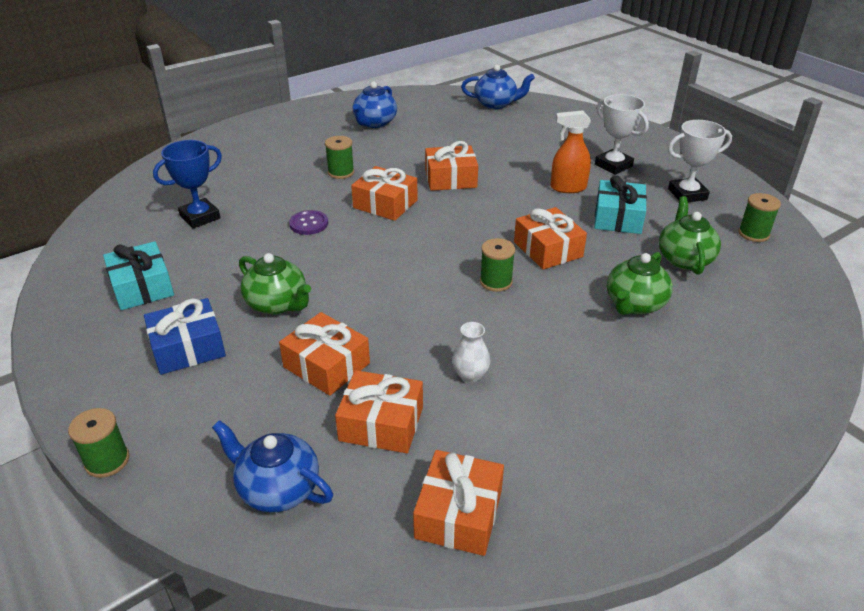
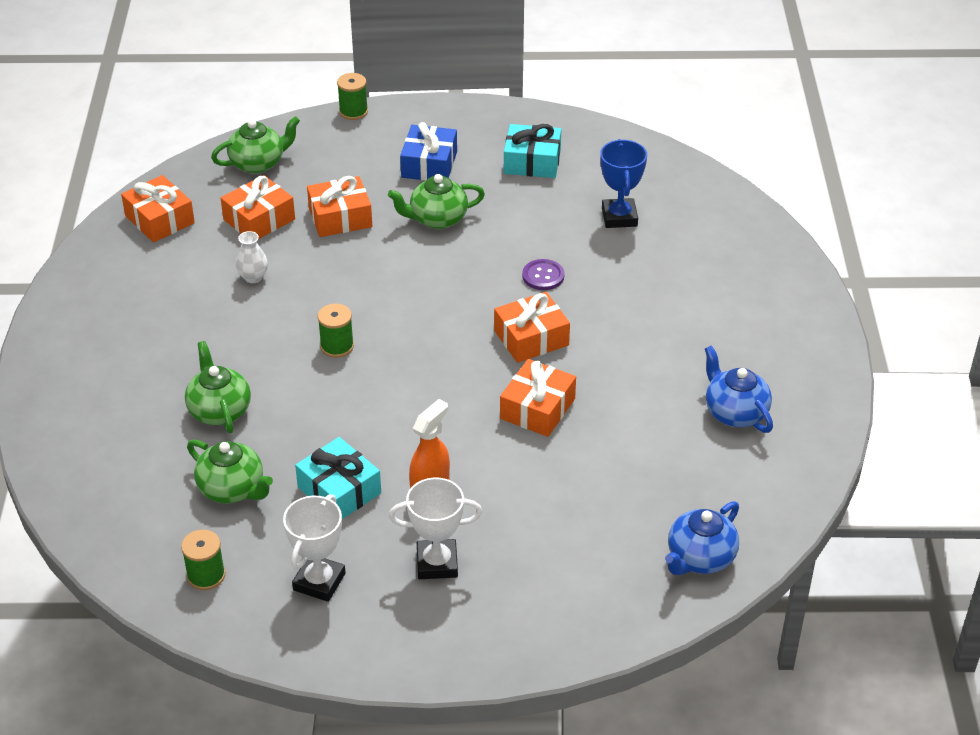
camera: 125 degrees right, 5 degrees up
blue teapot [212,420,333,513] -> green teapot [211,116,300,174]
green spool [325,136,354,179] -> none
orange gift [514,207,587,270] -> none

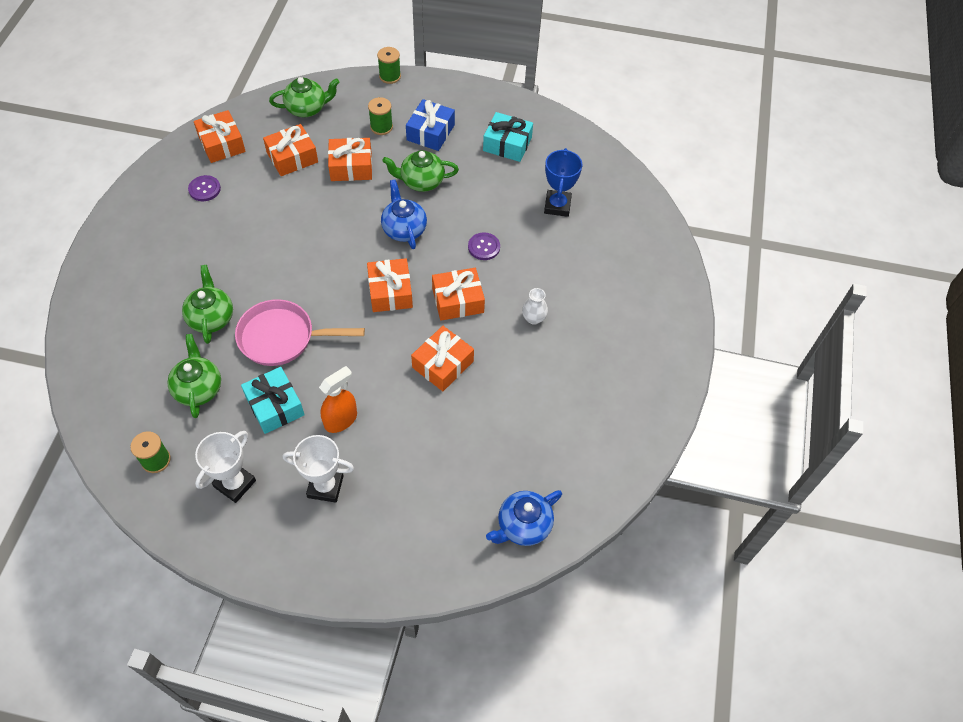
camera: 10 degrees right, 15 degrees up
green teapot [187,439,273,503] -> green teapot turned 150 degrees counterclockwise [167,334,221,418]
white vase [236,231,268,283] -> white vase moved to [522,288,548,325]
green spool [317,304,354,358] -> green spool moved to [368,97,393,135]
blue teapot [705,345,773,433] -> blue teapot moved to [381,179,427,249]
none -> purple button [188,175,221,201]
none -> pink pan [235,299,365,366]
none -> orange gift [367,258,413,312]

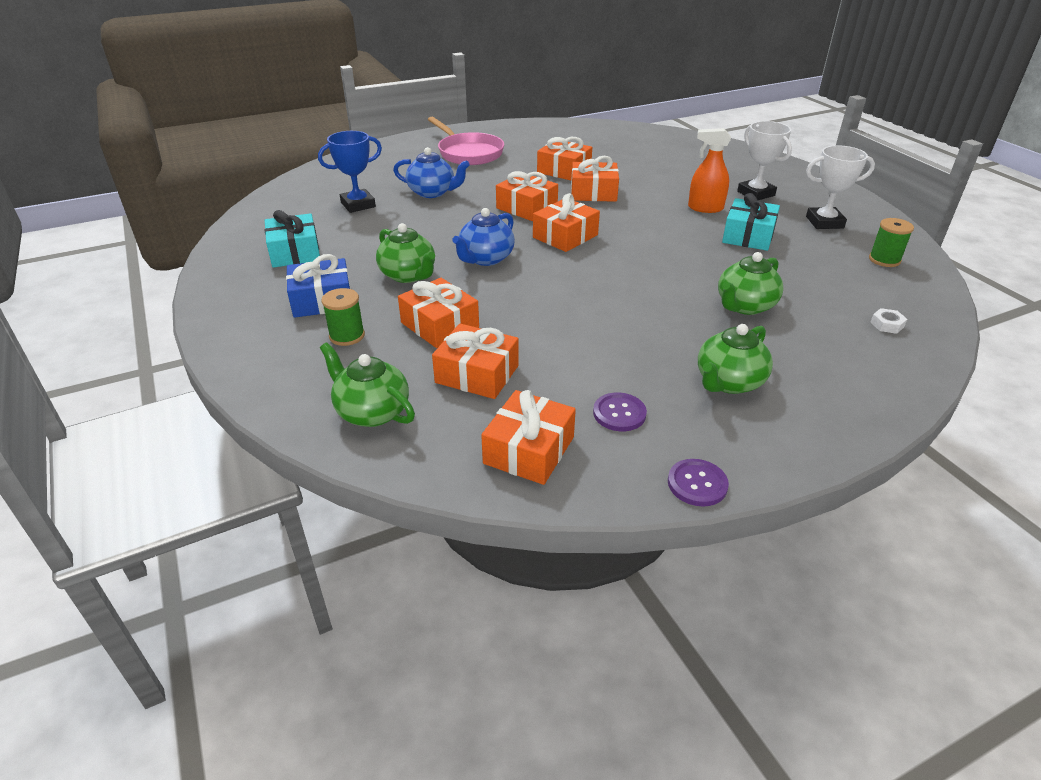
camera: 125 degrees left, 20 degrees down
green teapot [167,334,221,418] -> green teapot moved to [698,324,773,394]
pink pan [235,299,365,366] -> pink pan moved to [428,117,504,165]
green spool [377,47,401,84] -> none
purple button [468,232,500,260] -> purple button moved to [668,459,729,506]
blue teapot [486,490,562,546] -> blue teapot moved to [393,147,470,198]
white vase [522,288,548,325] -> none
none -> orange gift [537,137,592,180]
none -> white nut [870,308,907,334]

